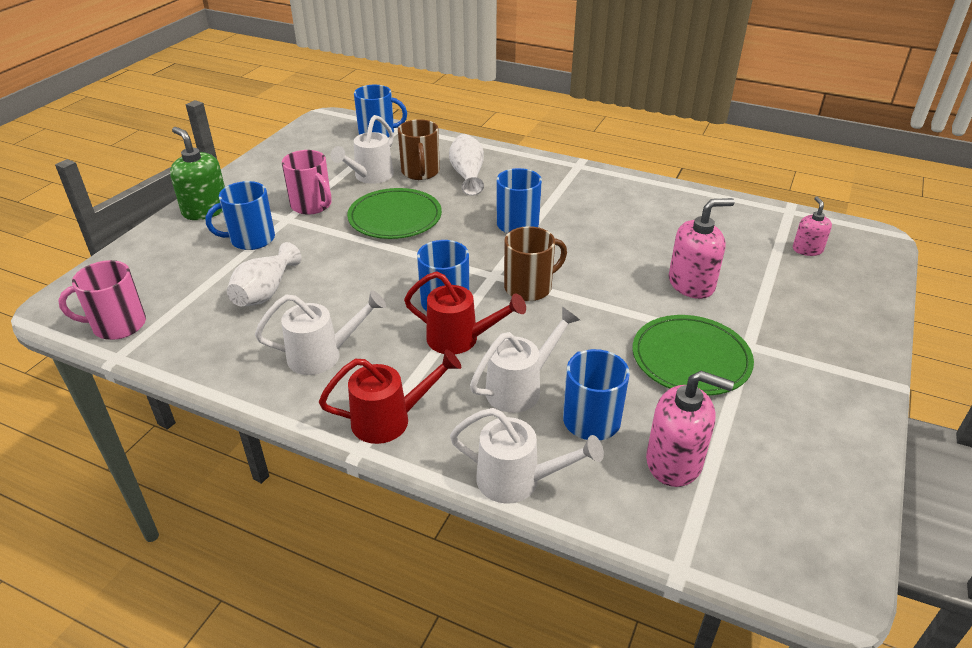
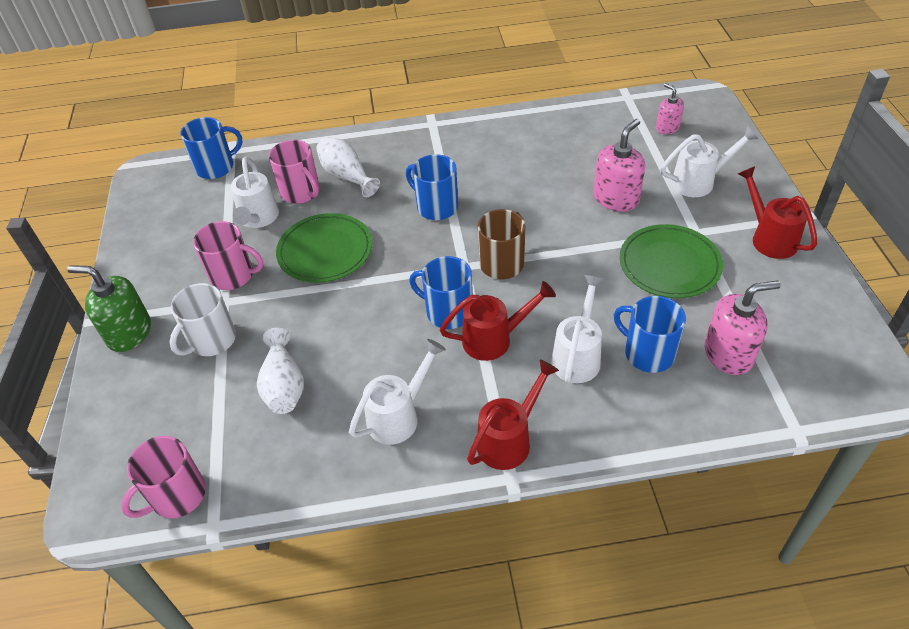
camera: 30 degrees left, 10 degrees up
blue mug [206,181,275,250] -> white mug [170,283,236,356]
brown mug [398,119,440,180] -> pink mug [269,140,320,204]
white watering can [450,408,604,504] -> white watering can moved to [661,126,758,197]
none -> red watering can [738,166,817,259]

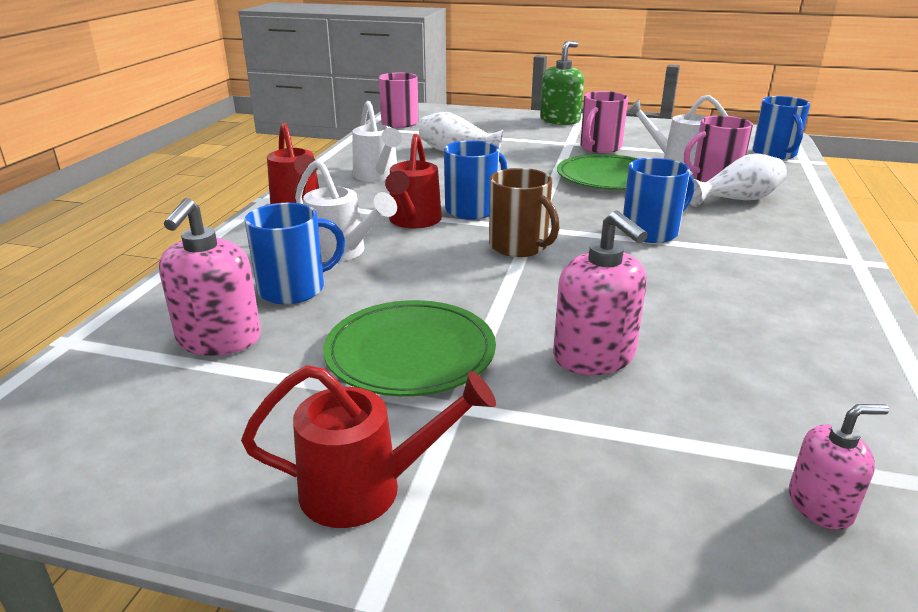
camera: 110 degrees right, 20 degrees down
white mug [170,283,236,356] -> none
white watering can [661,126,758,197] -> none

